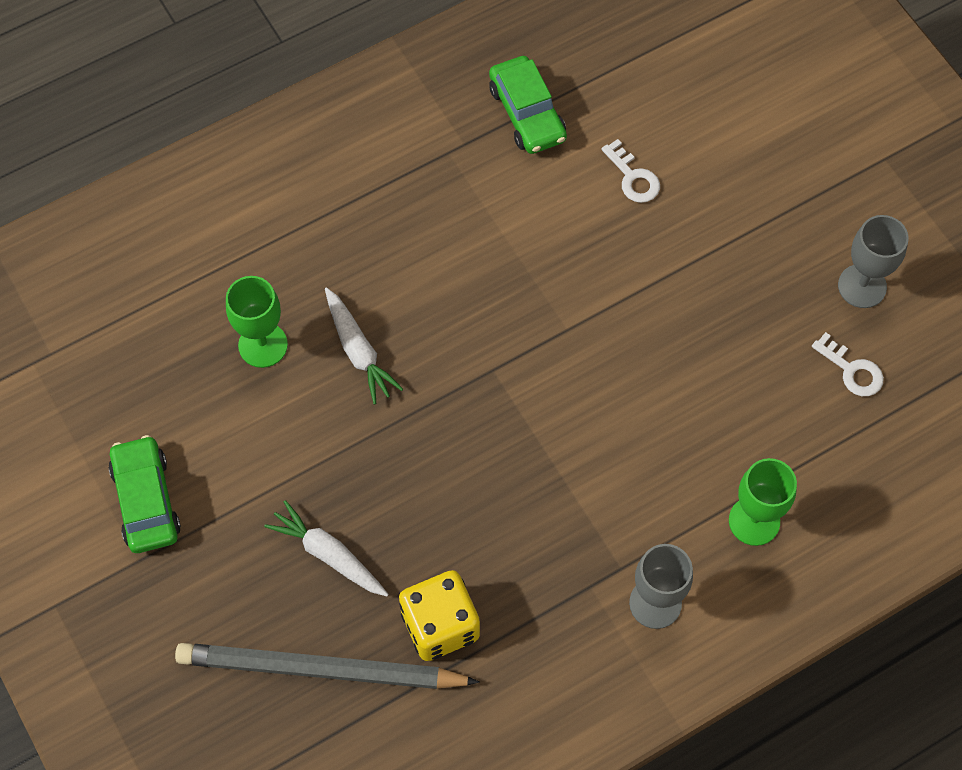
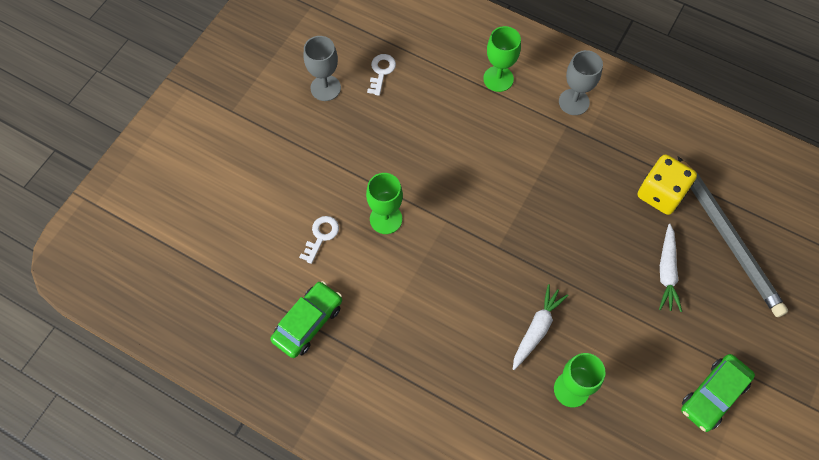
camera: 120 degrees left, 0 degrees up
none -> green goblet [366,173,403,234]

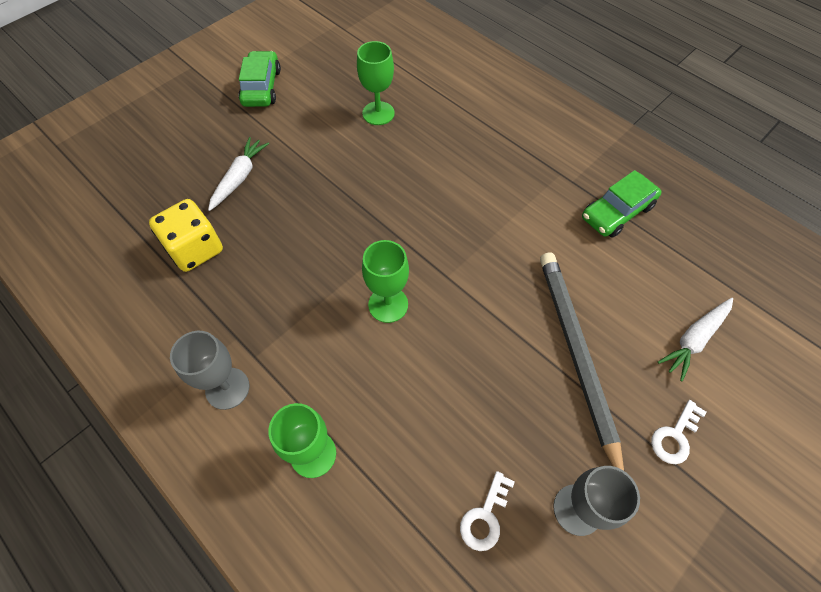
camera: 165 degrees left, 5 degrees down
white key [299,216,339,264] -> white key moved to [651,400,707,464]
green goblet [366,173,403,234] -> green goblet moved to [362,240,409,323]
white carrot [513,284,568,370] -> white carrot moved to [657,298,733,382]
grey pencil [678,156,788,317] -> grey pencil moved to [540,253,624,471]
green car [681,354,755,432] -> green car turned 60 degrees counterclockwise [238,51,281,107]

